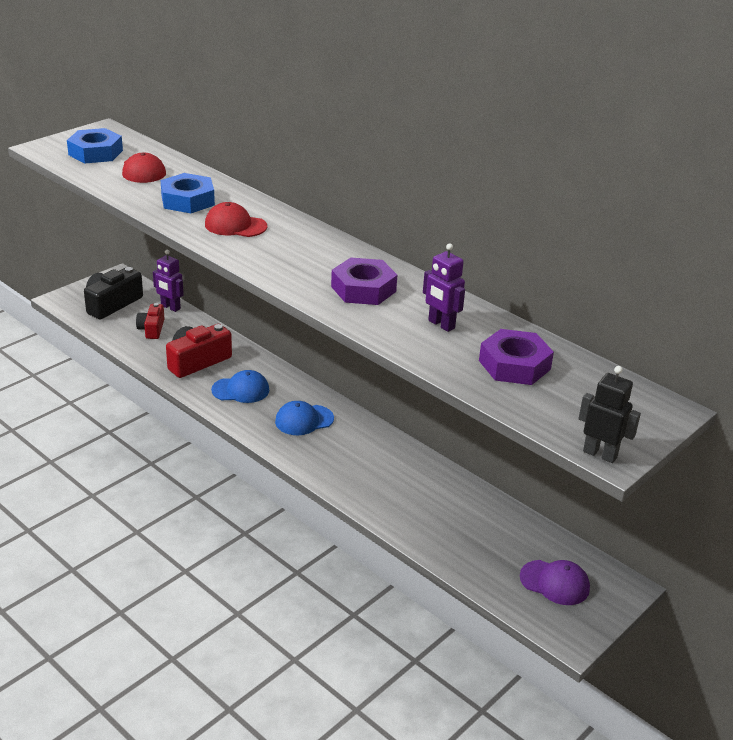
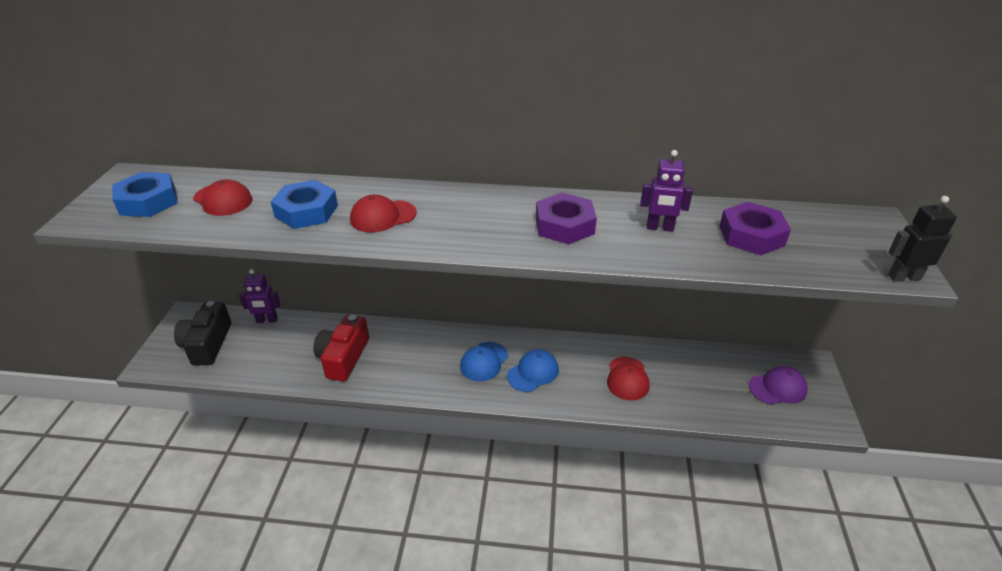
camera: 35 degrees left, 5 degrees up
red camera [136,303,165,339] -> none
blue cap [211,370,270,403] -> blue cap moved to [507,349,559,392]
none -> red cap [607,357,650,401]

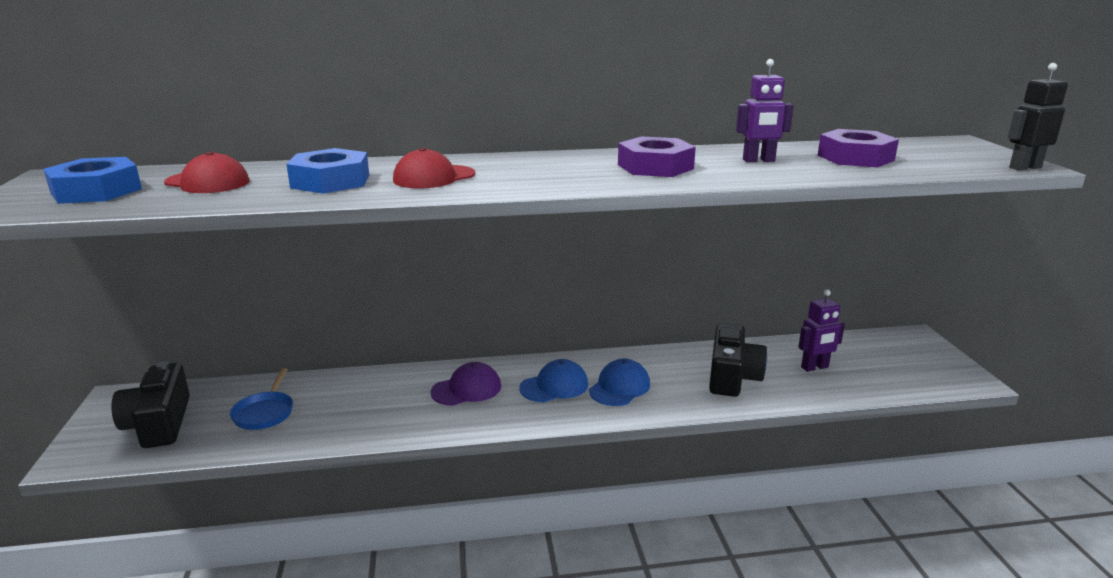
camera: 15 degrees left, 15 degrees down
purple robot [239,269,280,323] -> purple robot moved to [798,289,845,372]
red camera [313,315,369,382] -> none
blue cap [460,342,508,381] -> blue cap turned 135 degrees counterclockwise [519,359,588,402]
red cap [607,357,650,401] -> black camera [709,323,767,397]
purple cap [749,366,808,404] -> purple cap moved to [430,362,501,406]
none -> blue pan [230,368,293,430]

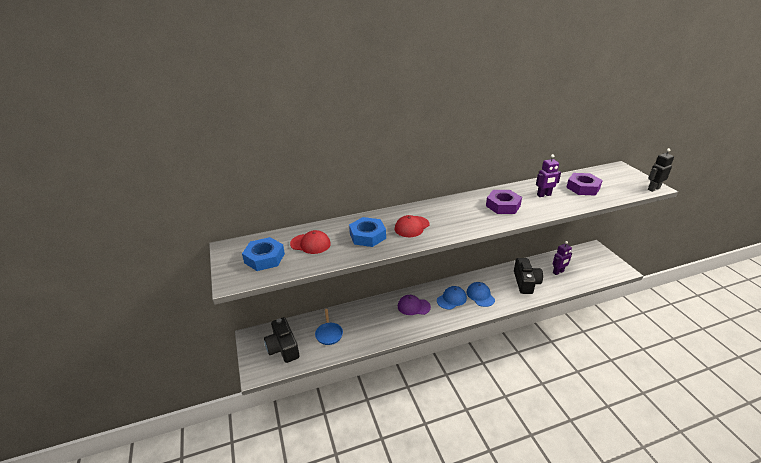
camera: 10 degrees left, 10 degrees up
purple cap [430,362,501,406] -> purple cap turned 135 degrees counterclockwise [398,295,431,315]
blue cap [589,359,650,406] -> blue cap turned 45 degrees counterclockwise [466,282,495,307]

